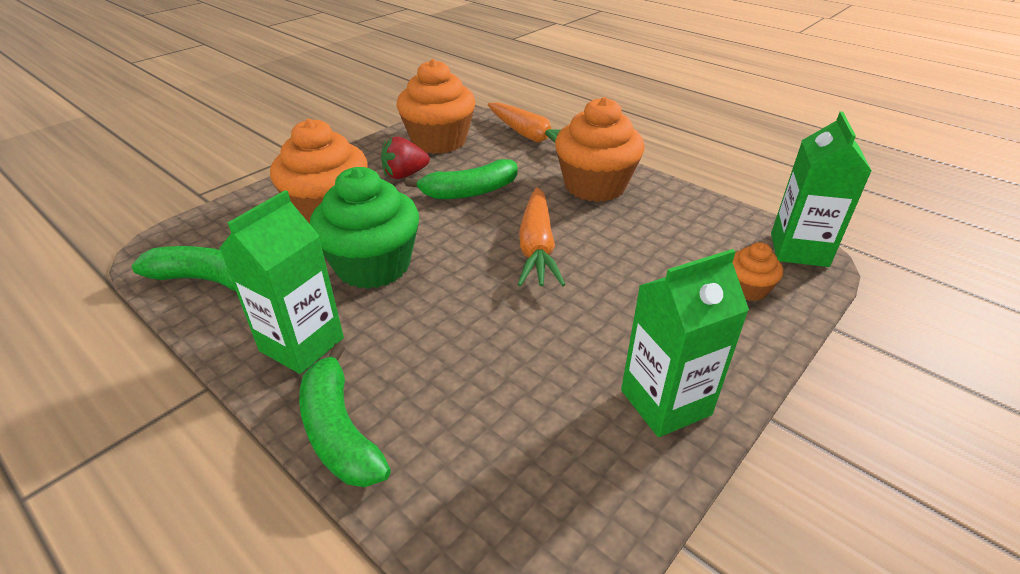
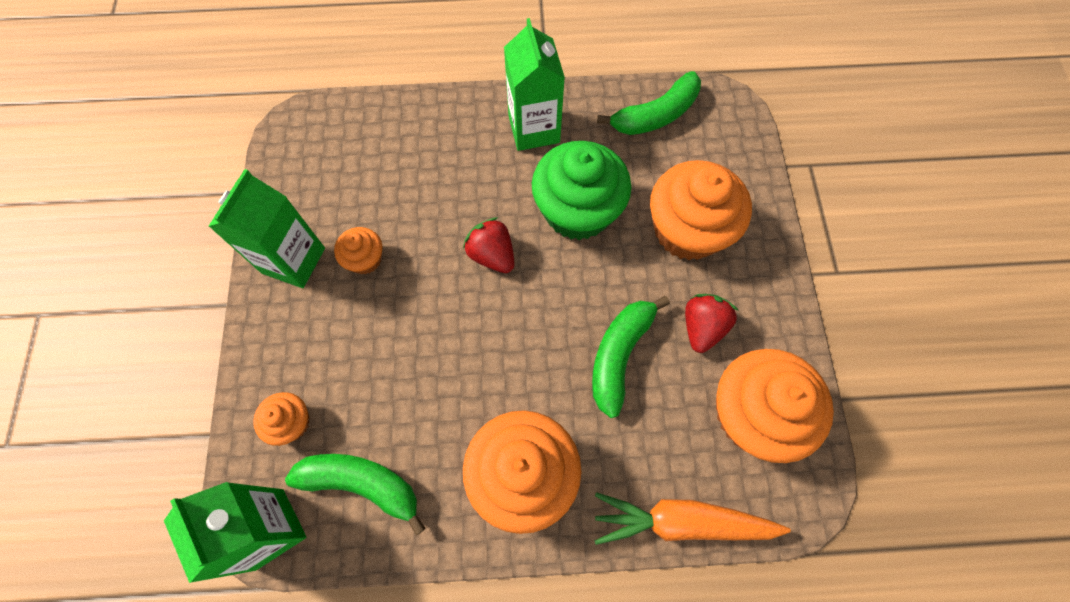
camera: 135 degrees right, 30 degrees up
green banana [299,343,391,487] -> green banana moved to [285,454,426,536]
orange carrot [518,187,565,287] -> none
none -> orange cupcake [334,227,382,274]
none -> red strawberry [463,217,514,273]

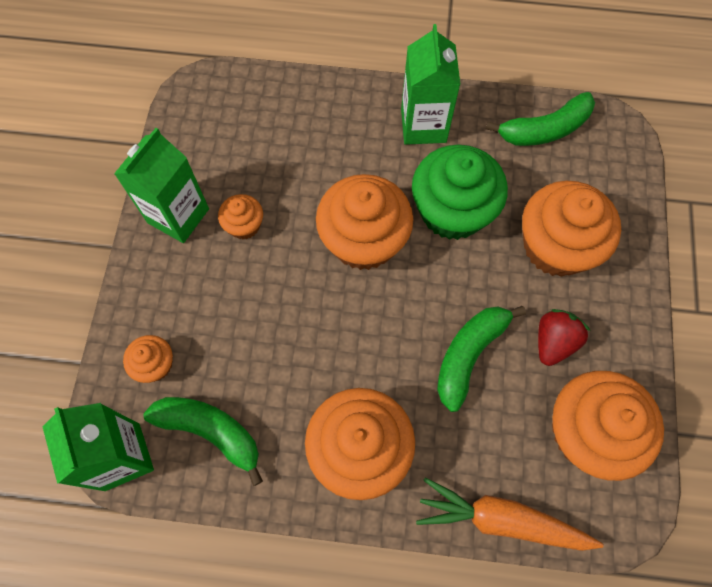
camera: 10 degrees right, 0 degrees up
red strawberry [463,217,514,273] -> orange cupcake [316,174,414,270]

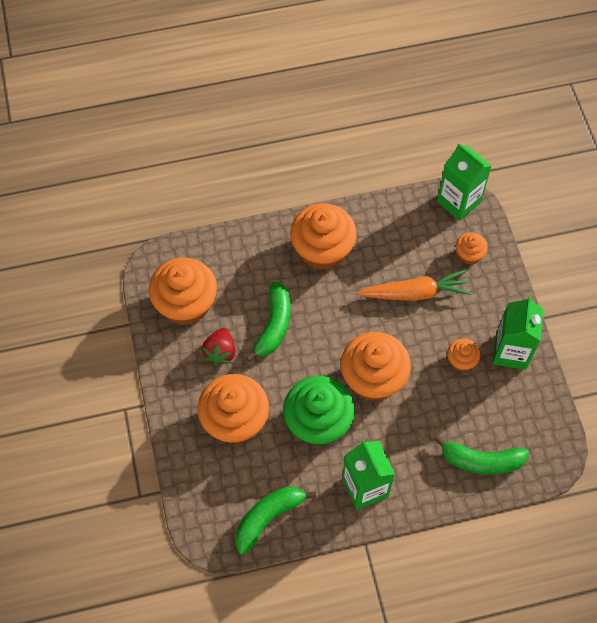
camera: 160 degrees right, 5 degrees down
green banana [143,397,263,486] -> green banana moved to [434,435,529,475]
orange carrot [416,477,604,551] -> orange carrot moved to [357,269,471,301]

